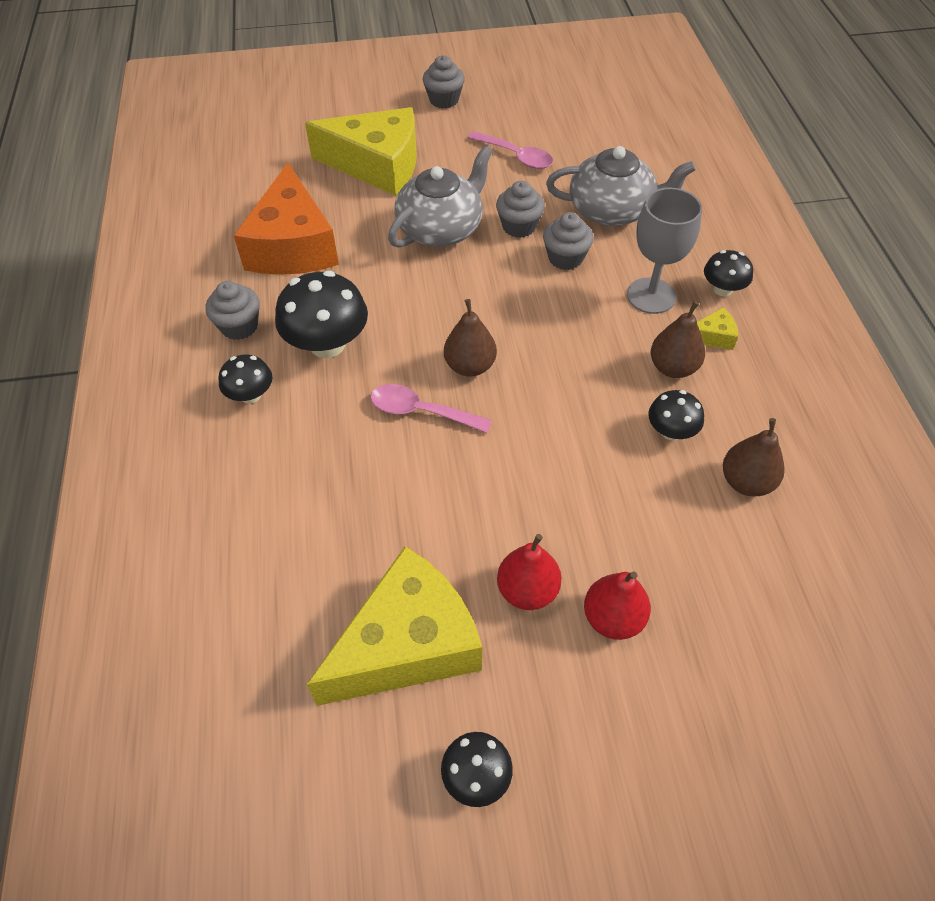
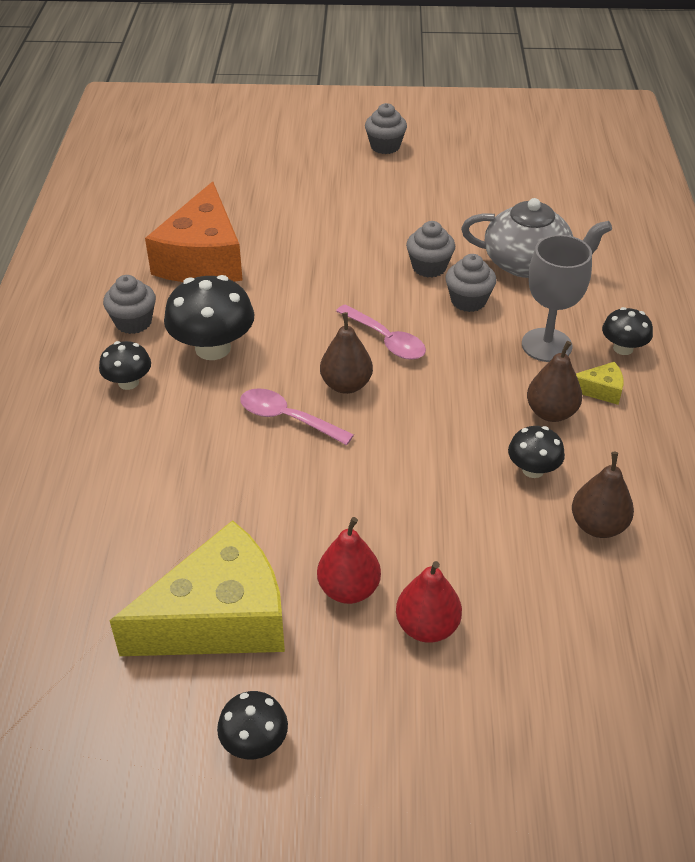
camera: 10 degrees right, 10 degrees down
yellow cheese [305,107,417,196] -> none
grey teapot [388,145,493,248] -> none
pink spoon [468,131,553,169] -> pink spoon moved to [336,304,426,360]

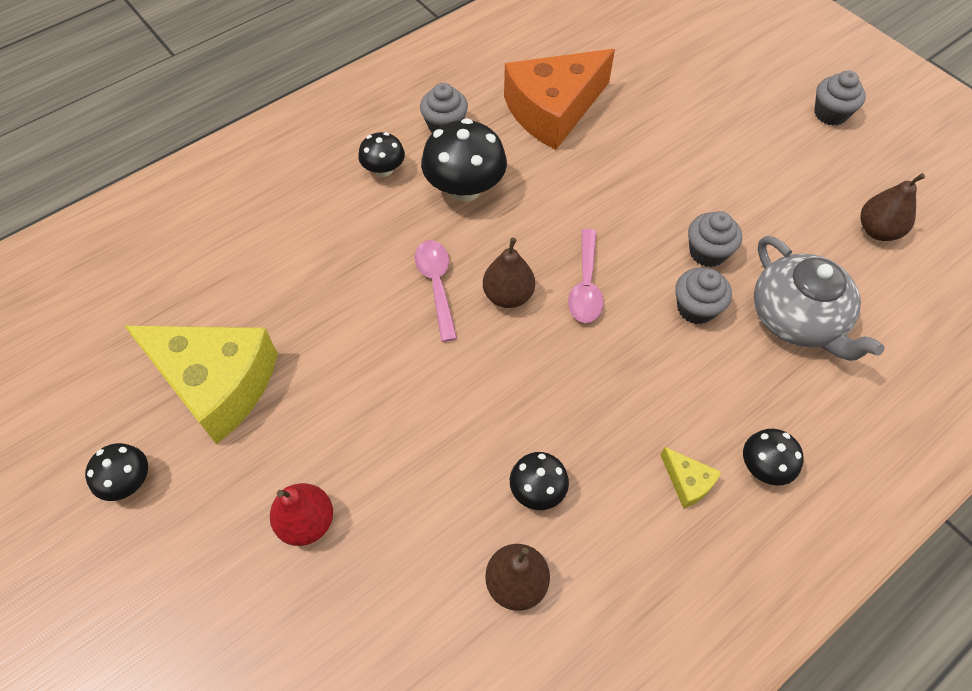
camera: 50 degrees right, 15 degrees up
red pear [317,517,381,604] -> none
grey goblet [522,235,592,362] -> none
brown pear [527,341,582,422] -> brown pear moved to [860,173,925,241]

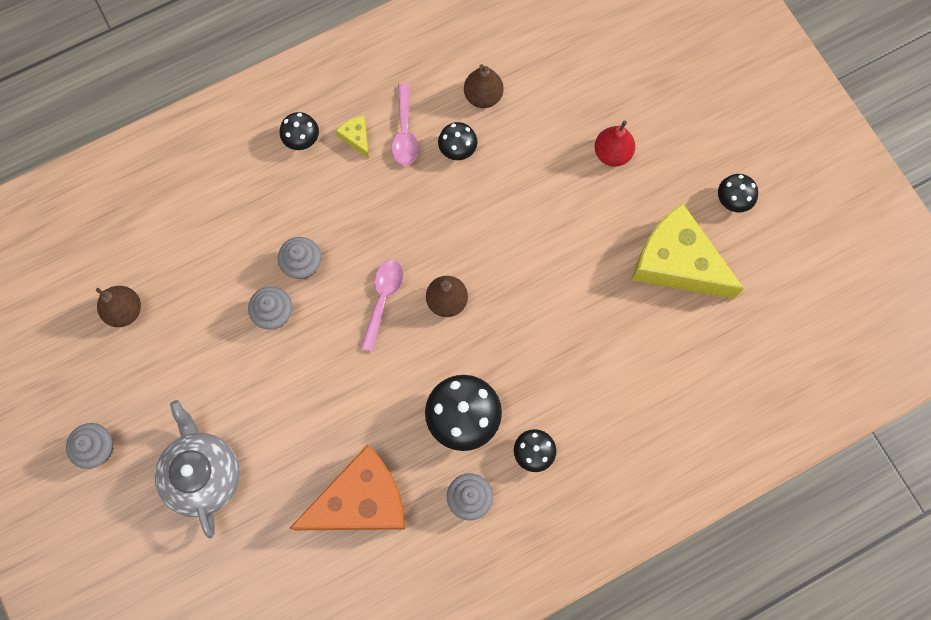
camera: 170 degrees left, 15 degrees up
pink spoon [415,240,457,342] -> pink spoon moved to [391,83,419,165]
grey teapot [754,236,885,361] -> grey teapot moved to [155,400,240,539]

